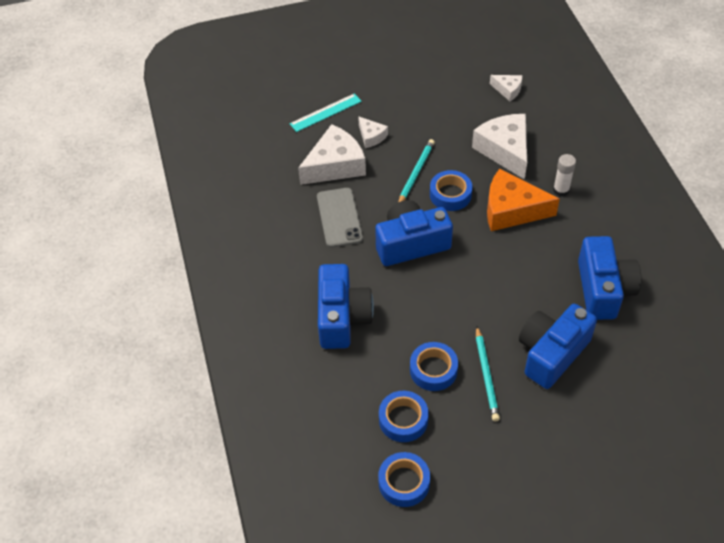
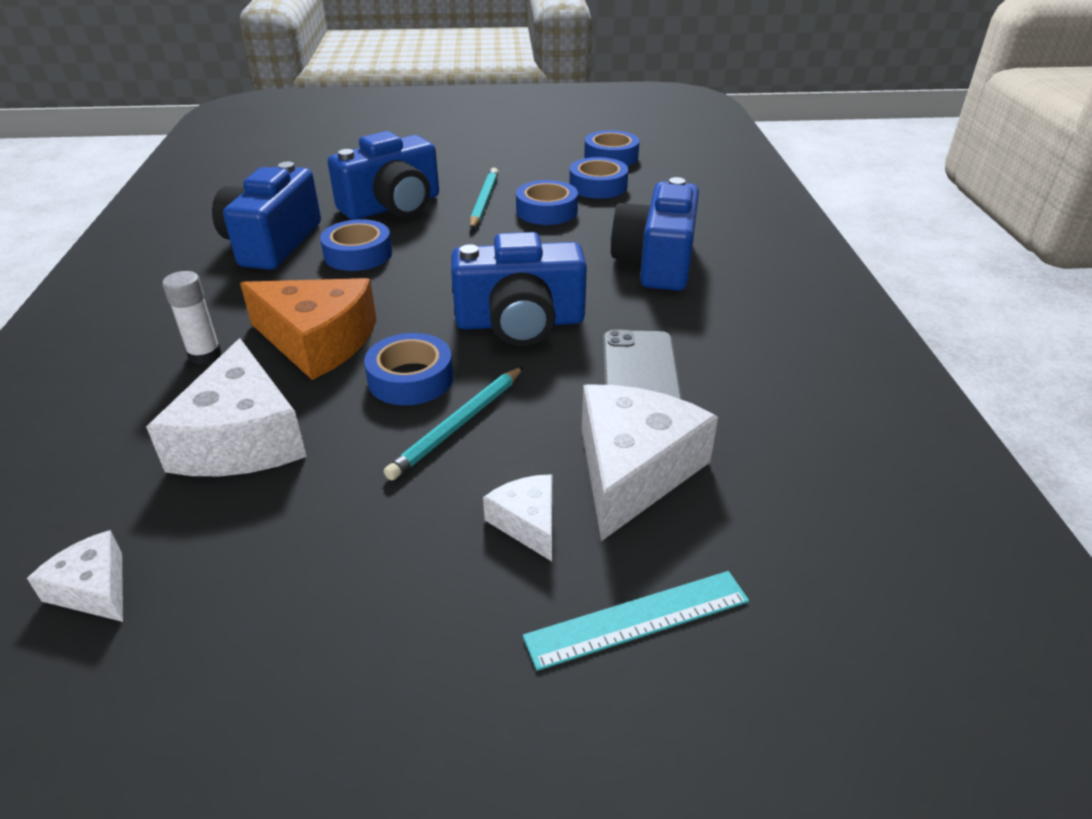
camera: 170 degrees left, 15 degrees down
white cheese [298,124,366,185] -> white cheese turned 135 degrees clockwise [582,385,718,541]
none -> blue tape [320,219,392,271]

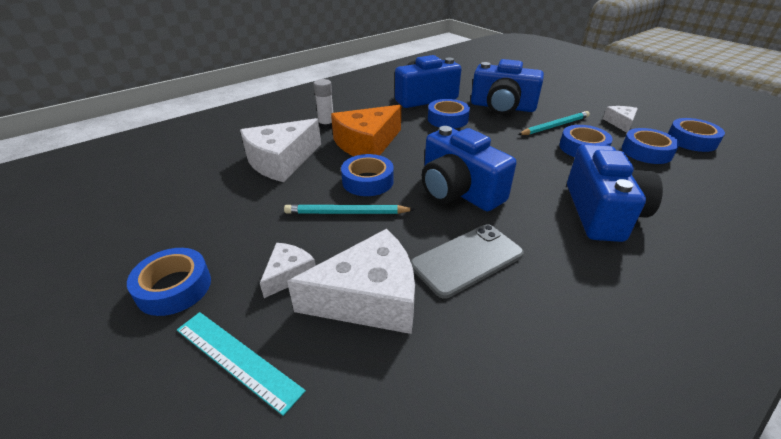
camera: 55 degrees right, 0 degrees up
white cheese [27,530,123,622] -> white cheese moved to [603,106,638,133]
orange cheese [240,278,377,380] -> orange cheese turned 60 degrees clockwise [331,105,401,156]
blue camera [610,177,699,291] -> blue camera turned 120 degrees clockwise [567,144,663,242]
none -> blue tape [127,248,211,316]

